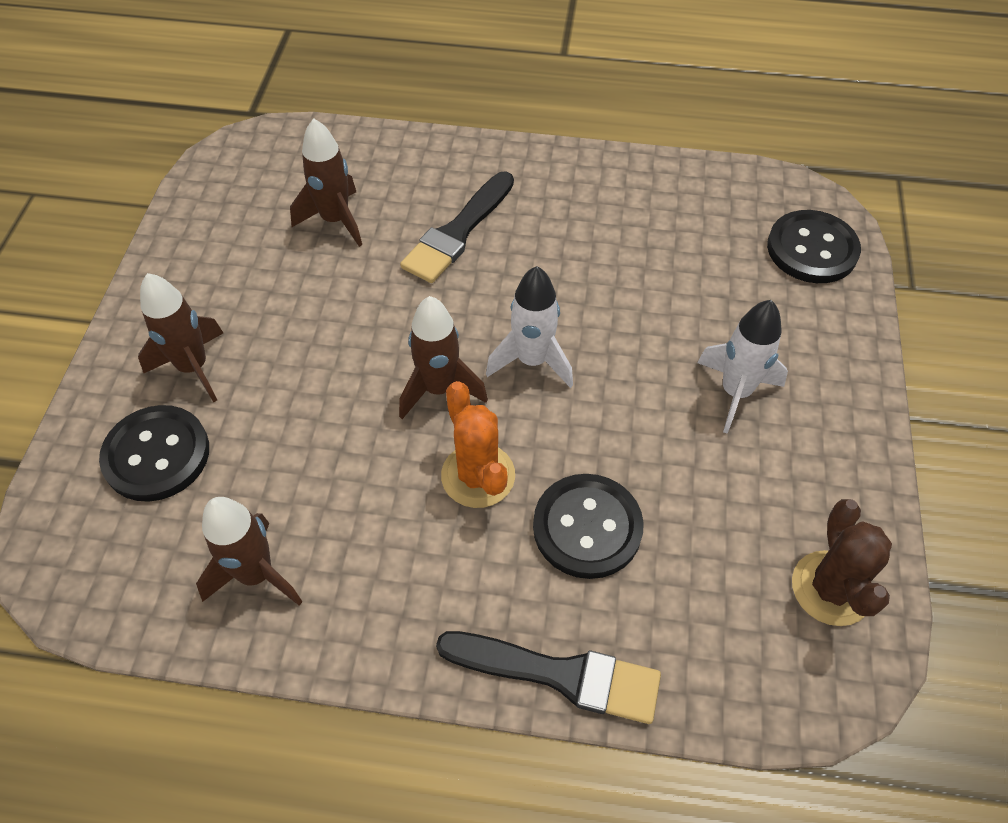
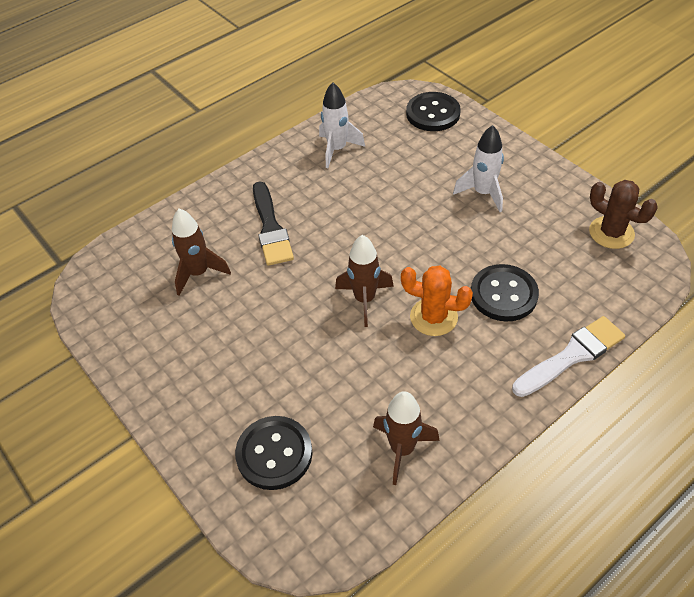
camera: 45 degrees left, 5 degrees down
brown rocket [138,273,223,402] -> none
black brush [436,631,661,724] -> white brush [512,316,625,397]
white rocket [486,266,573,388] -> white rocket moved to [319,82,365,168]

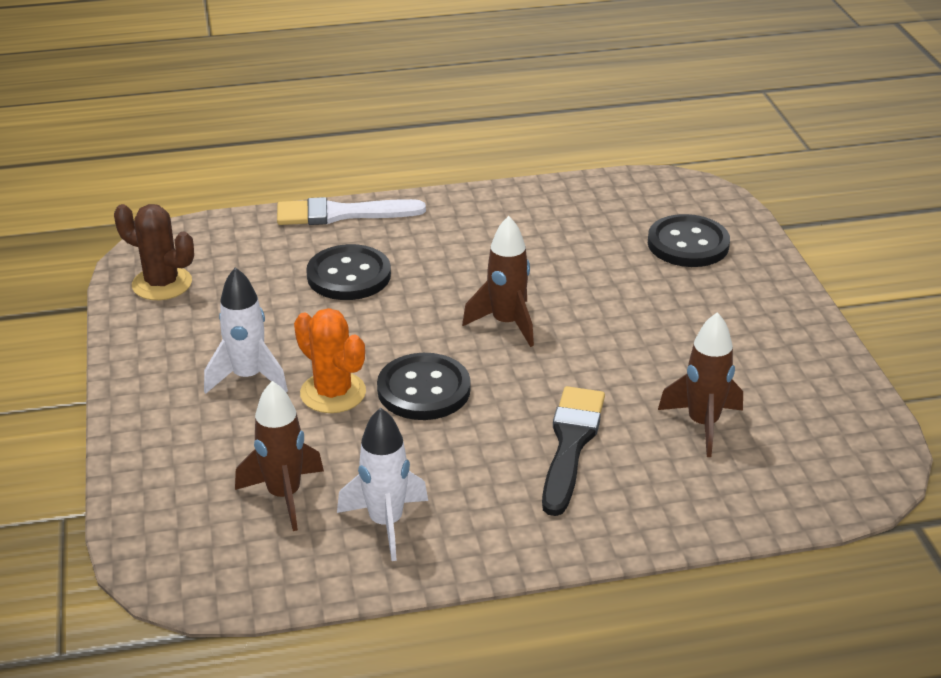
camera: 155 degrees left, 15 degrees down
brown rocket [373,391,440,485] -> brown rocket moved to [235,381,324,531]
orange cactus [401,266,473,336] -> orange cactus moved to [294,308,366,413]
black button [406,92,461,131] -> black button moved to [377,353,471,420]
brown cactus [589,180,658,249] -> brown cactus turned 45 degrees counterclockwise [114,204,194,300]

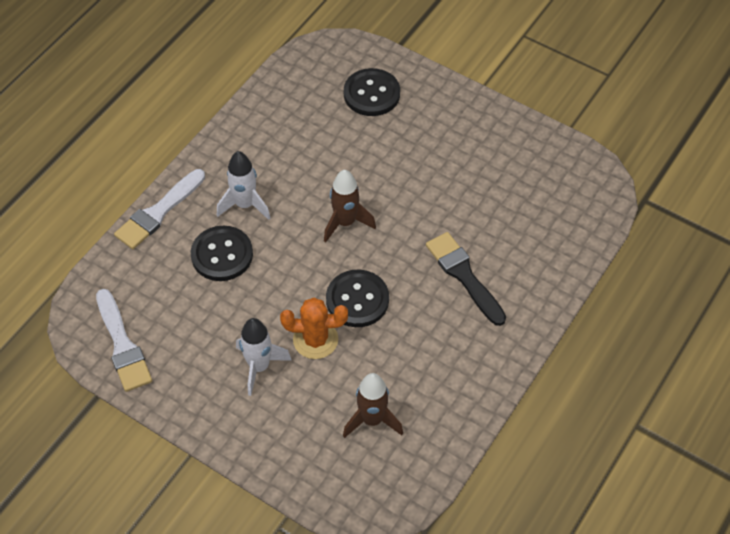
camera: 45 degrees left, 20 degrees up
brown cactus [114,204,194,300] -> white brush [96,289,152,392]
white rocket [337,407,428,561] -> white rocket moved to [217,151,270,220]
brown rocket [658,312,743,457] -> none

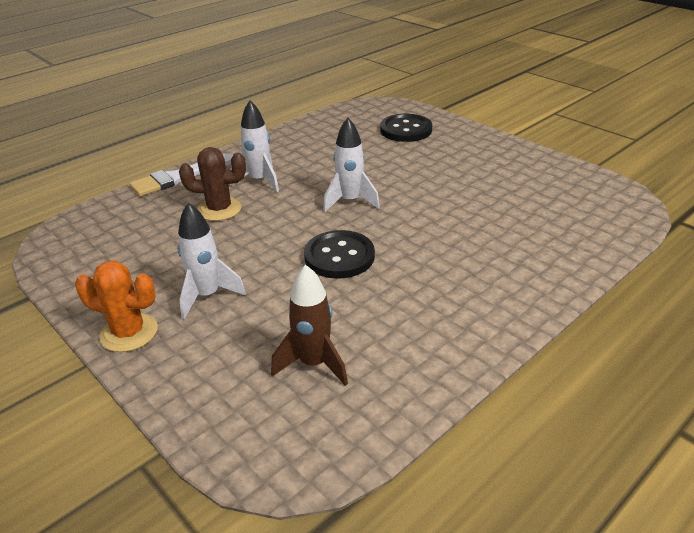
camera: 15 degrees right, 20 degrees down
white brush [96,289,152,392] -> none
black button [191,226,253,281] -> brown cactus [179,147,246,221]
orange cactus [280,298,348,359] -> orange cactus moved to [75,261,158,352]
brown rocket [324,170,376,242] -> white rocket [323,118,380,212]
black brush [426,232,506,326] -> none

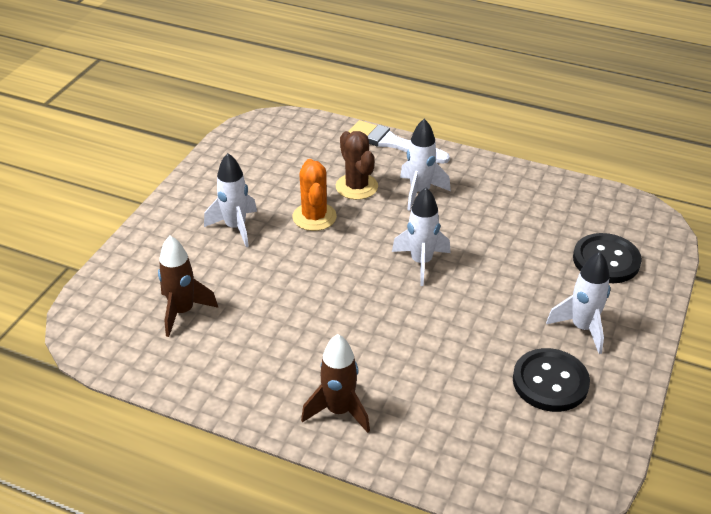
camera: 65 degrees right, 5 degrees up
orange cactus [75,261,158,352] -> orange cactus moved to [292,159,337,231]
black button [304,230,375,279] -> black button moved to [513,348,590,412]
none -> brown rocket [301,334,370,433]
none -> white rocket [546,252,610,354]

